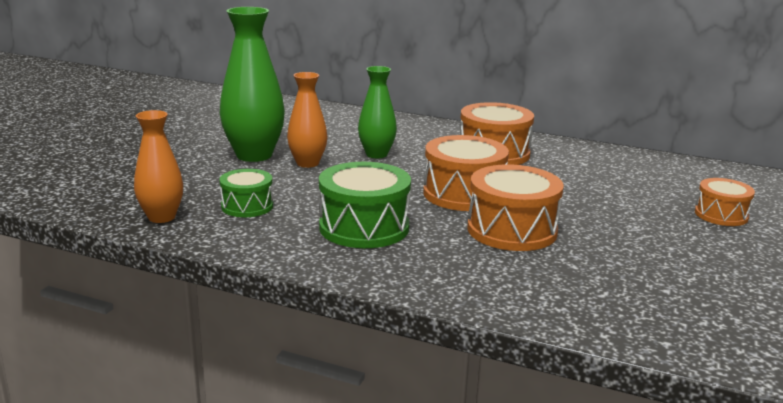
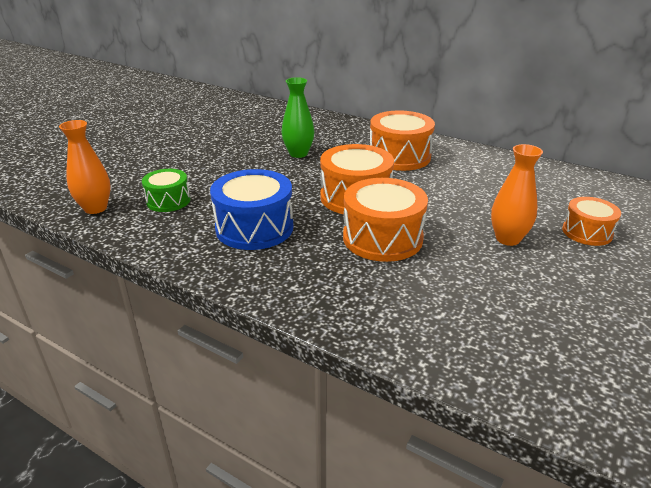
camera: 10 degrees right, 10 degrees up
green vase [220,7,285,162] -> none
orange vase [287,72,327,168] -> orange vase moved to [491,144,543,246]
green drum [319,162,411,248] -> blue drum [210,169,293,250]

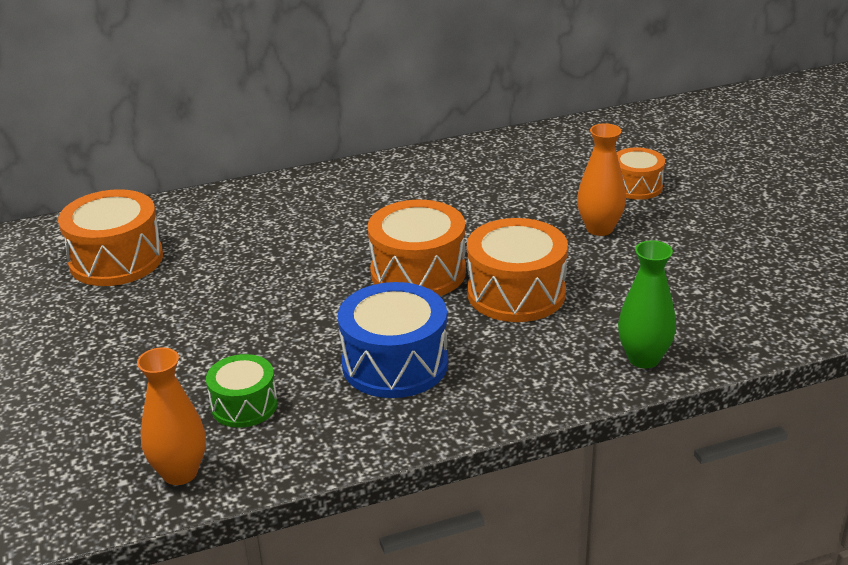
camera: 50 degrees left, 0 degrees up
green vase [281,77,314,158] -> green vase moved to [618,241,676,368]
orange drum [370,110,435,171] -> orange drum moved to [58,189,163,286]

